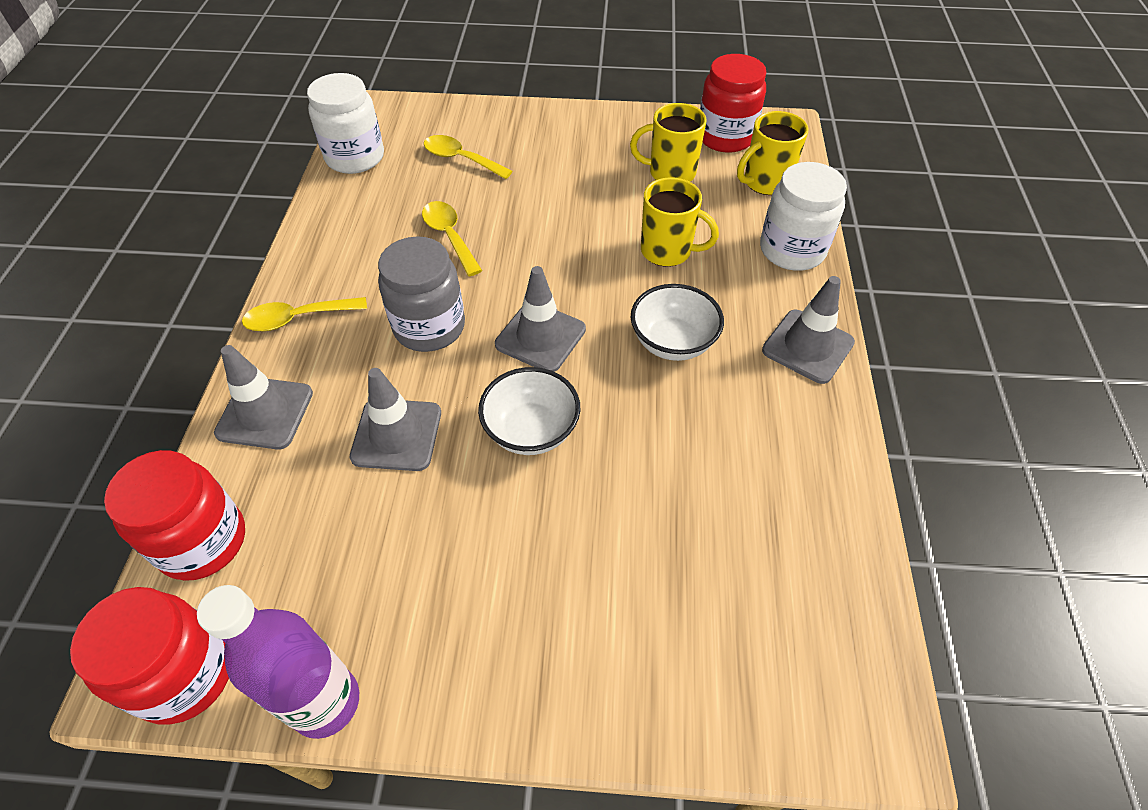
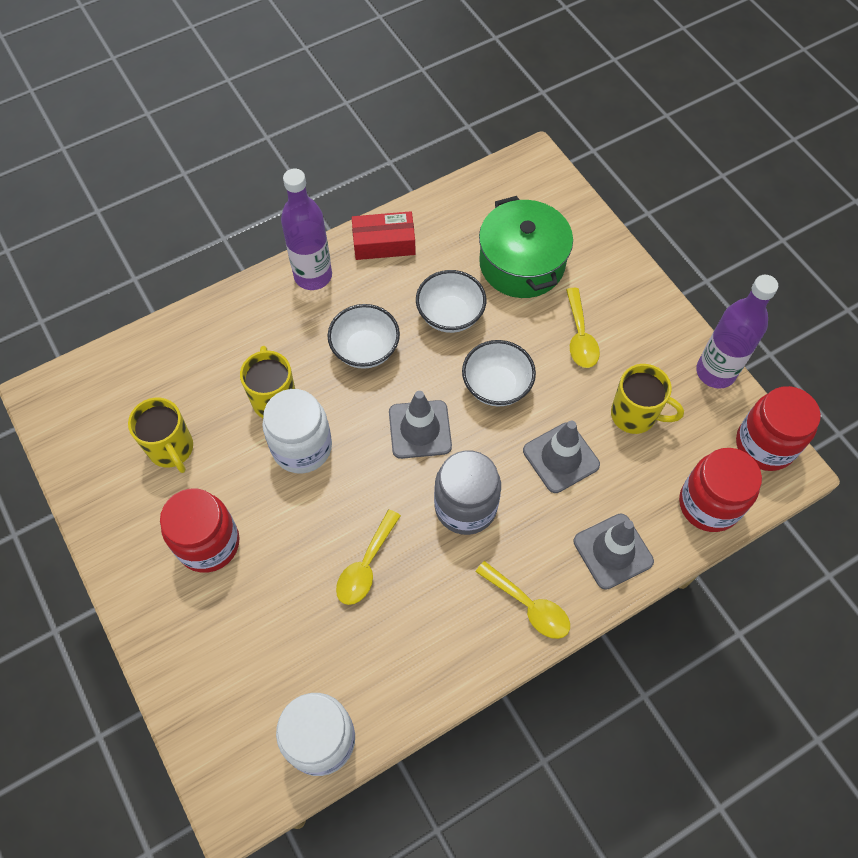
camera: 125 degrees left, 10 degrees up
yellow spoon [424,135,513,179] -> yellow spoon moved to [566,288,600,368]
red jar [700,54,766,153] -> red jar moved to [160,488,240,573]
yellow mug [737,111,808,195] -> yellow mug moved to [611,364,684,434]
white jar [760,162,847,271] -> white jar moved to [262,389,332,474]
grey traffic cone [762,276,855,384] -> purple bottle [281,169,332,290]
none -> red box [352,211,416,260]
none -> white bowl [416,270,486,333]
none -> green pot [479,196,573,298]

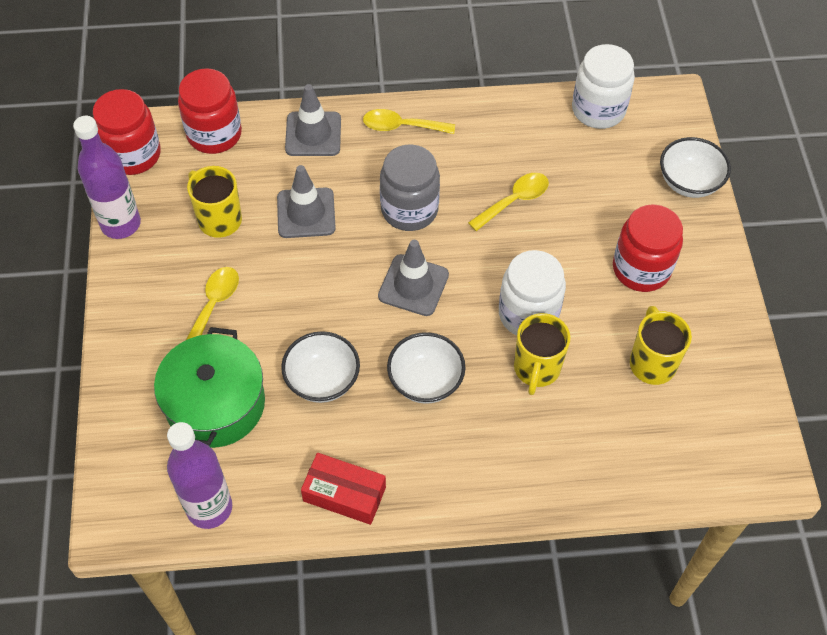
camera: 155 degrees left, 5 degrees down
purple bottle [281,169,332,290] -> purple bottle moved to [167,422,232,529]
white bowl [462,340,536,407] -> white bowl moved to [660,137,731,198]
yellow spoon [475,561,570,639] -> yellow spoon turned 60 degrees counterclockwise [363,109,455,134]

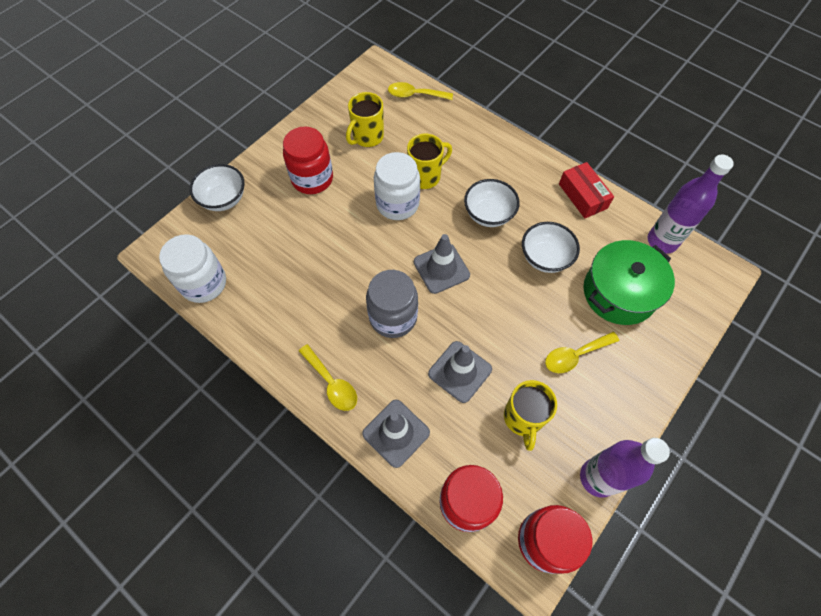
camera: 135 degrees left, 5 degrees up
yellow spoon [468,173,549,231] -> yellow spoon moved to [388,82,453,100]

